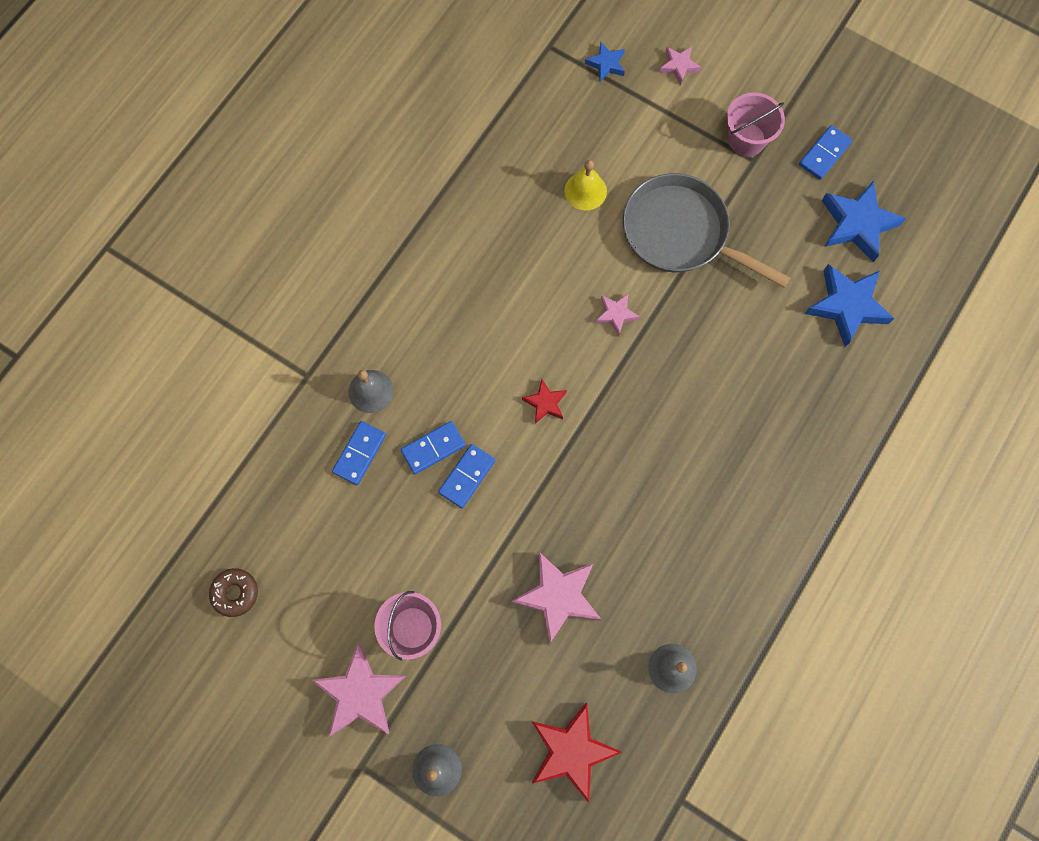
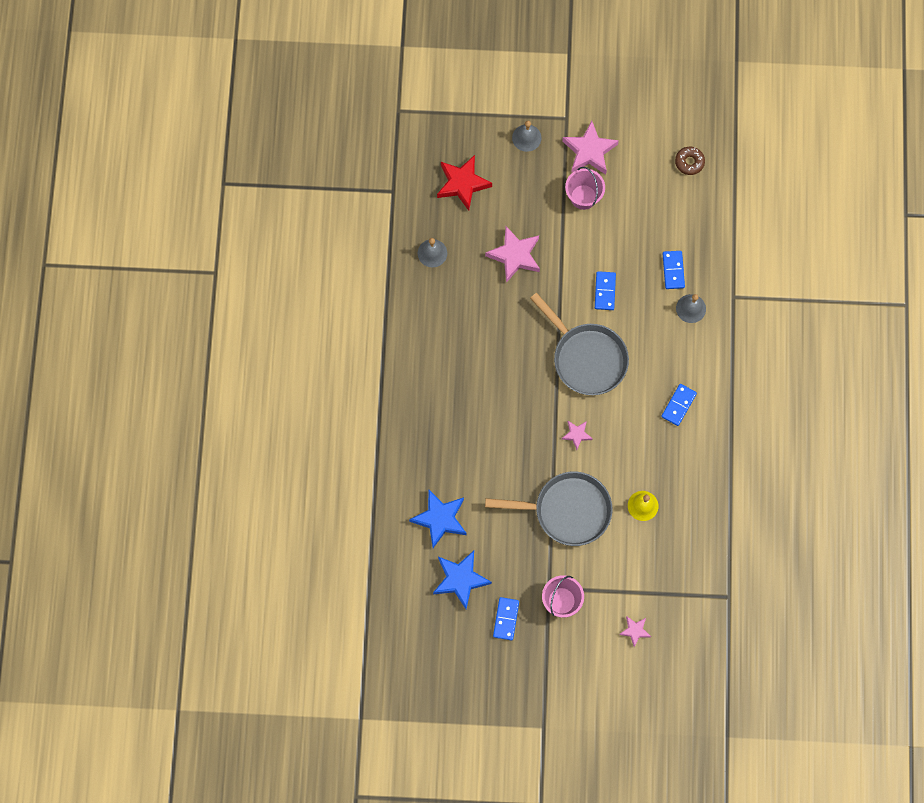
camera: 150 degrees right, 0 degrees up
blue domino [401,421,466,474] -> blue domino moved to [661,384,697,426]
red star [522,379,567,424] -> grey pan [530,293,629,395]
blue star [585,42,625,82] -> none

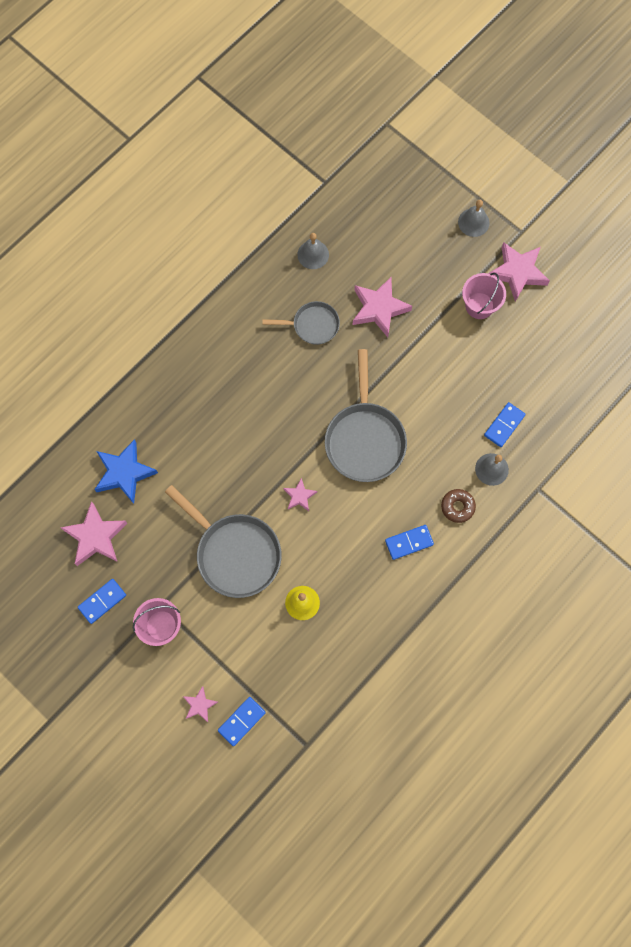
camera: 40 degrees right, 0 degrees up
blue star [433,551,492,609] -> pink star [60,501,127,566]
red star [437,155,492,211] -> none
blue domino [595,271,616,310] -> blue domino moved to [218,697,266,746]
brown donut [675,147,705,175] -> brown donut moved to [441,489,476,523]
none -> grey pan [262,301,340,345]

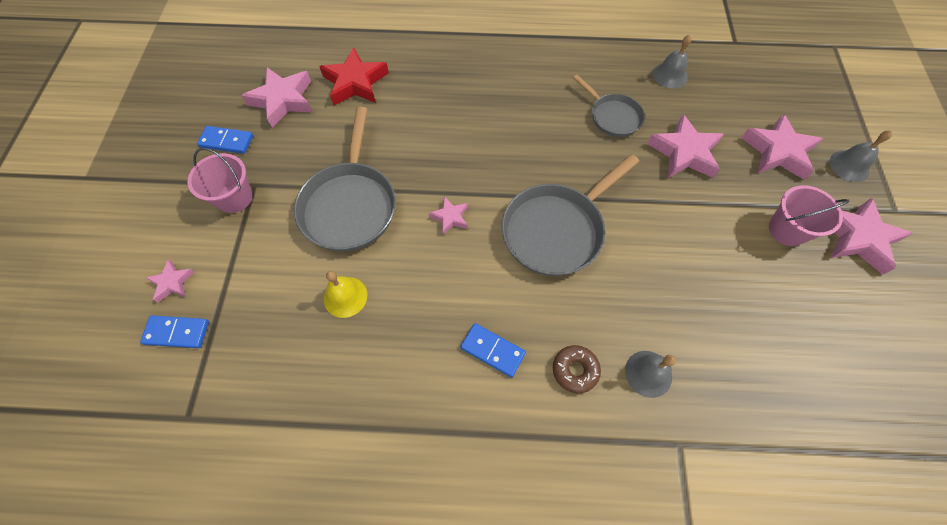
camera: 50 degrees right, 10 degrees down
blue star [94,439,158,504] -> red star [319,47,389,105]
blue domino [484,402,526,447] -> none
none -> pink star [741,113,823,180]

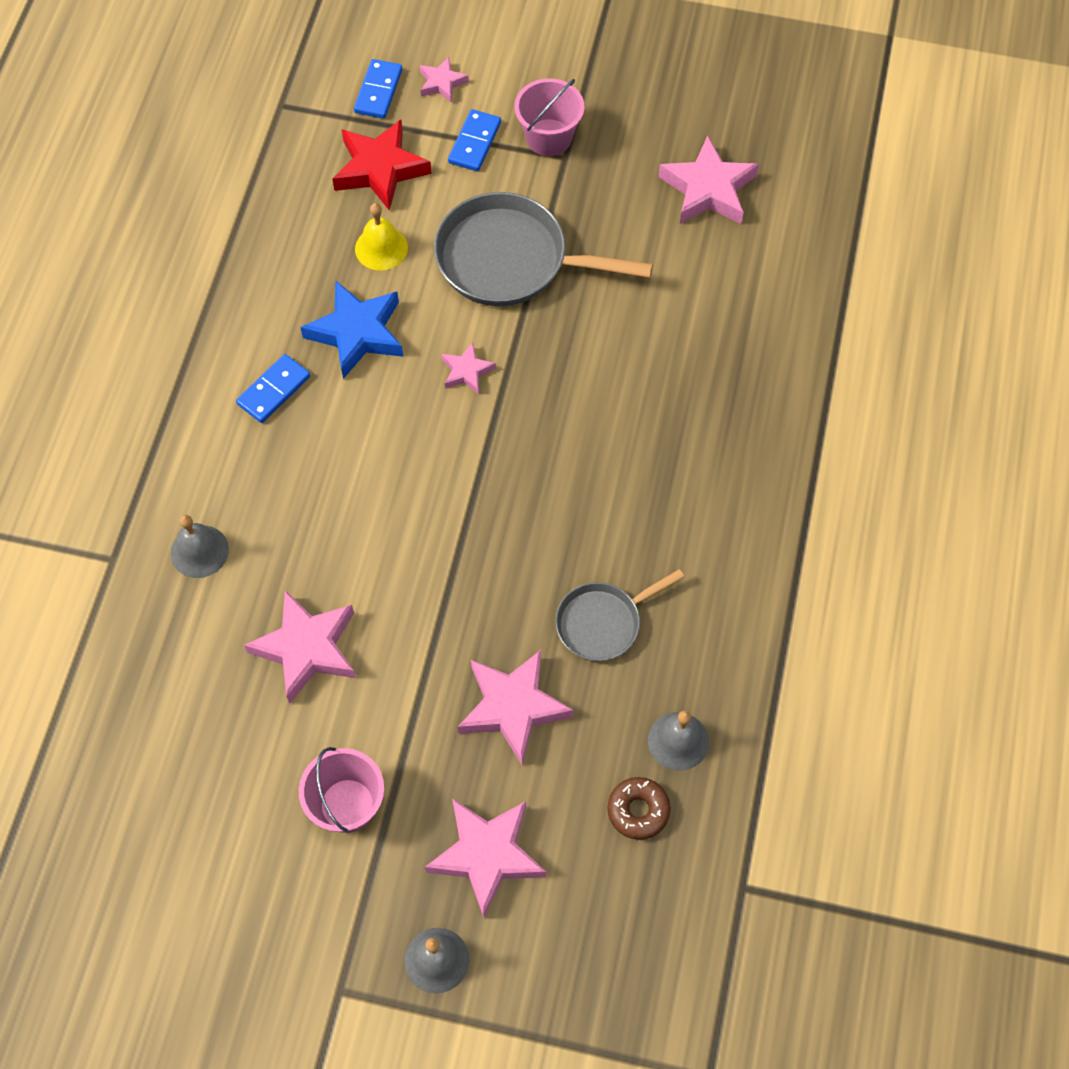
camera: 100 degrees right, 0 degrees up
blue domino [197,126,253,154] -> blue domino moved to [448,109,501,171]
red star [319,47,389,105] -> red star moved to [332,120,432,211]
grey pan [501,154,639,276] -> none
brown donut [553,345,601,393] -> brown donut moved to [607,777,671,840]
pink star [831,198,913,275] -> pink star moved to [244,590,356,704]
none -> blue star [300,280,403,379]

